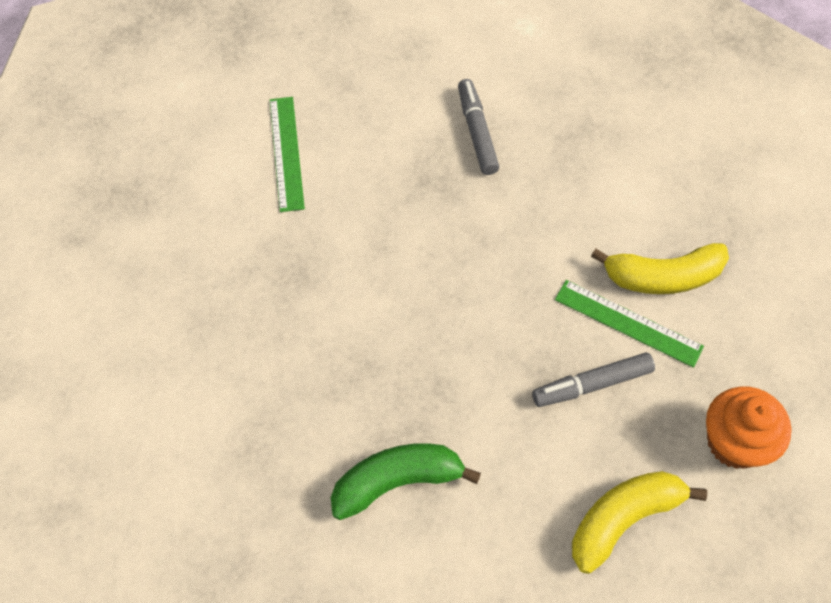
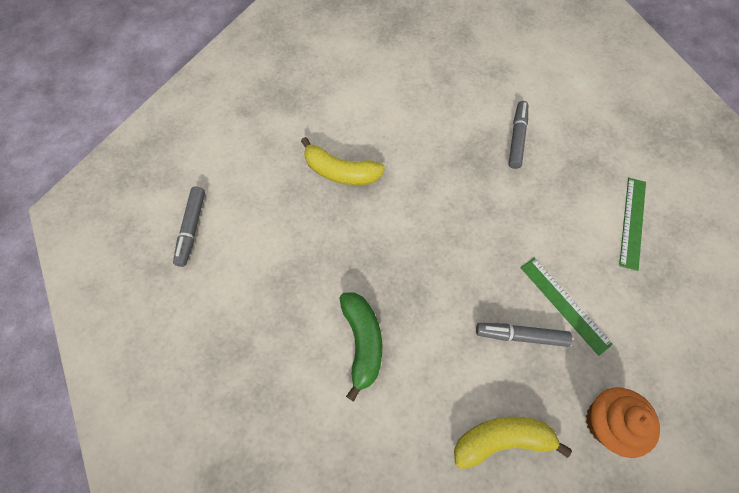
camera: 25 degrees right, 5 degrees up
green ruler [270,97,305,212] -> green ruler moved to [619,178,646,271]
green banana [331,443,481,520] -> green banana turned 75 degrees clockwise [339,292,382,402]
yellow banana [591,243,729,294] -> yellow banana moved to [301,137,385,185]
none -> grey marker [173,187,205,267]

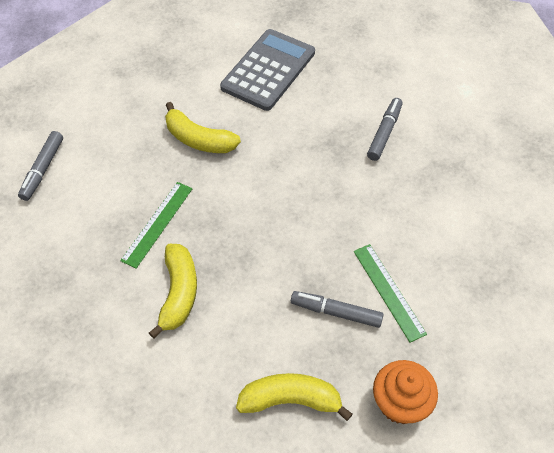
camera: 10 degrees right, 10 degrees down
green banana [339,292,382,402] -> yellow banana [149,244,197,339]
green ruler [619,178,646,271] -> green ruler moved to [120,182,193,268]
none -> grey calculator [220,29,315,111]

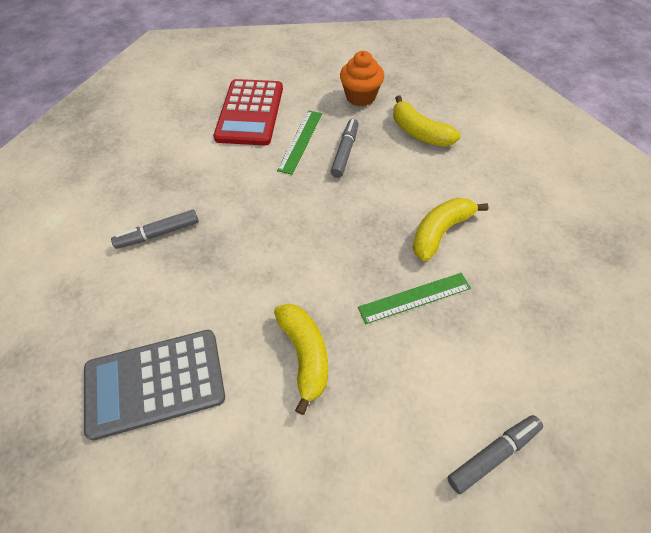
camera: 135 degrees left, 0 degrees up
grey marker [291,291,383,328] -> grey marker turned 135 degrees counterclockwise [330,119,358,178]
none -> red calculator [213,79,283,146]

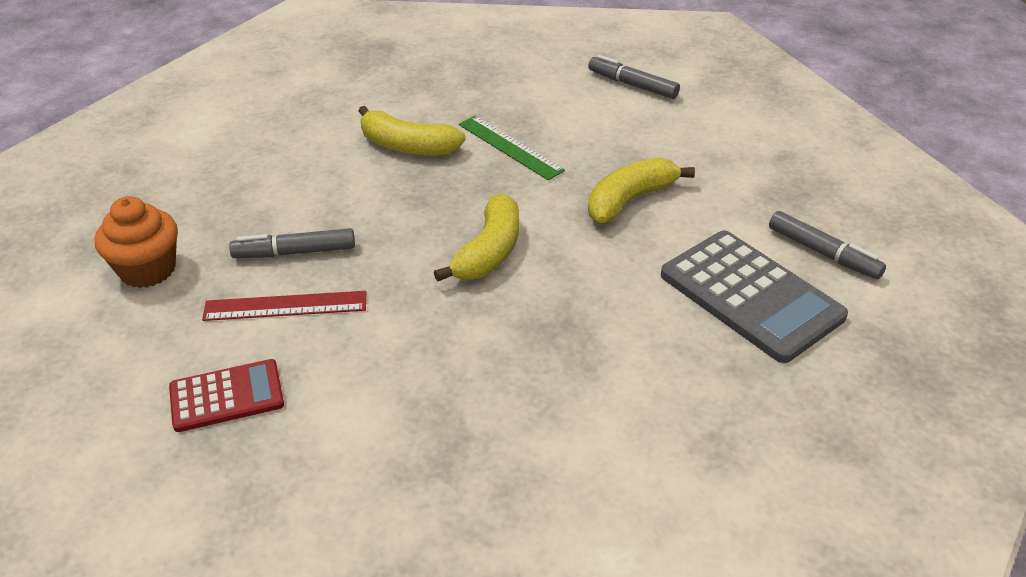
camera: 115 degrees left, 15 degrees down
grey marker [111,210,199,249] -> grey marker moved to [769,211,886,279]
red calculator [213,79,283,146] -> red calculator [169,359,284,432], size x0.58
green ruler [277,110,322,175] -> red ruler [202,291,366,321]
yellow banana [393,96,461,146] -> yellow banana moved to [434,193,519,282]

